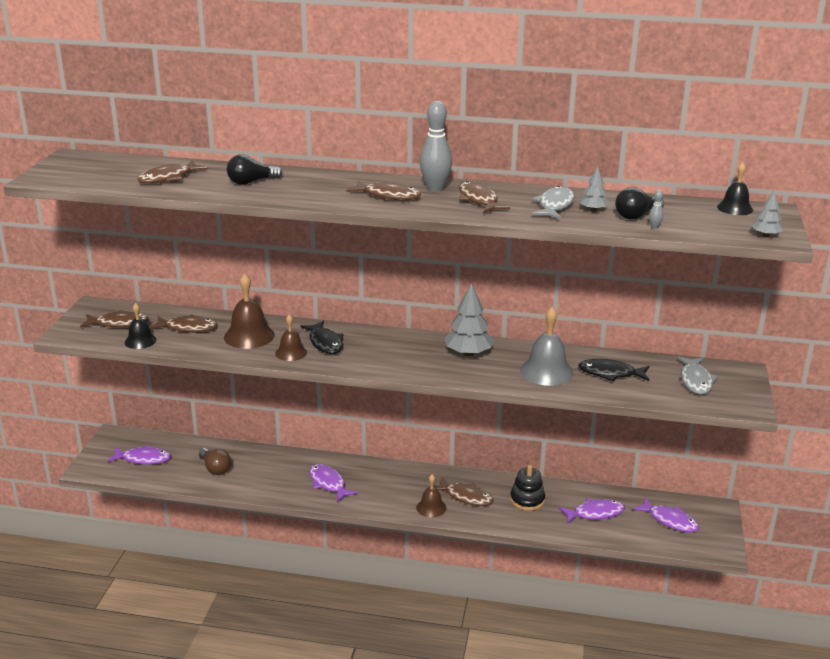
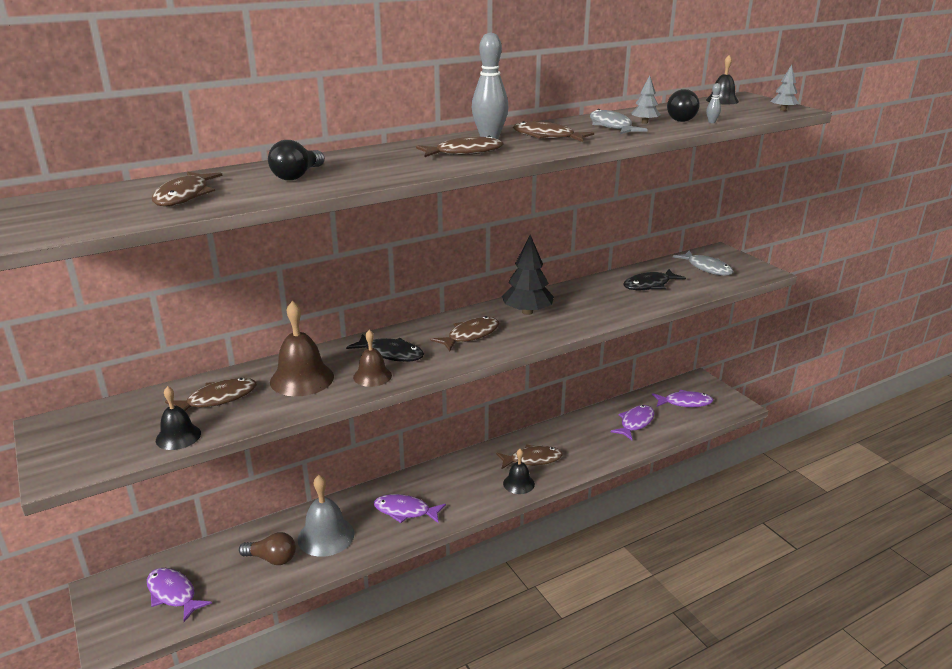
camera: 40 degrees left, 0 degrees up
brown fish [80,310,149,328] -> brown fish moved to [430,316,499,351]
purple fish [107,445,171,465] -> purple fish turned 105 degrees counterclockwise [147,568,212,622]
brown bell [416,474,446,518] -> black bell [503,449,535,494]
grey tree [444,283,494,356] -> black tree [502,235,554,315]
black stacking toy [510,465,545,511] -> none
grey bell [520,307,574,386] -> grey bell moved to [298,475,355,557]

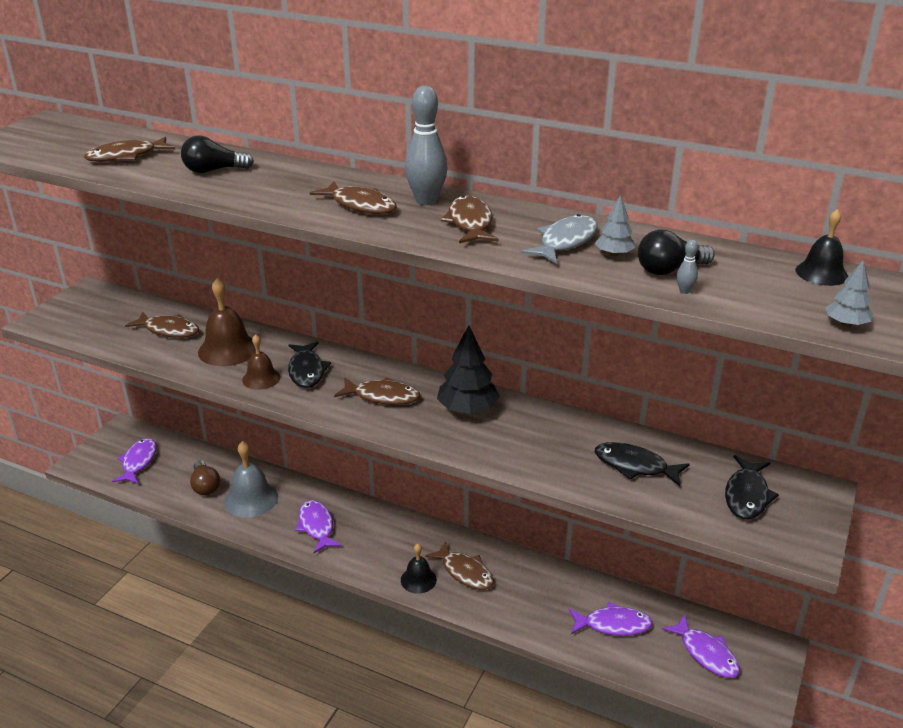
camera: 55 degrees right, 5 degrees up
black bell [156,386,201,450] -> none
grey fish [673,251,733,276] -> black fish [725,455,779,519]

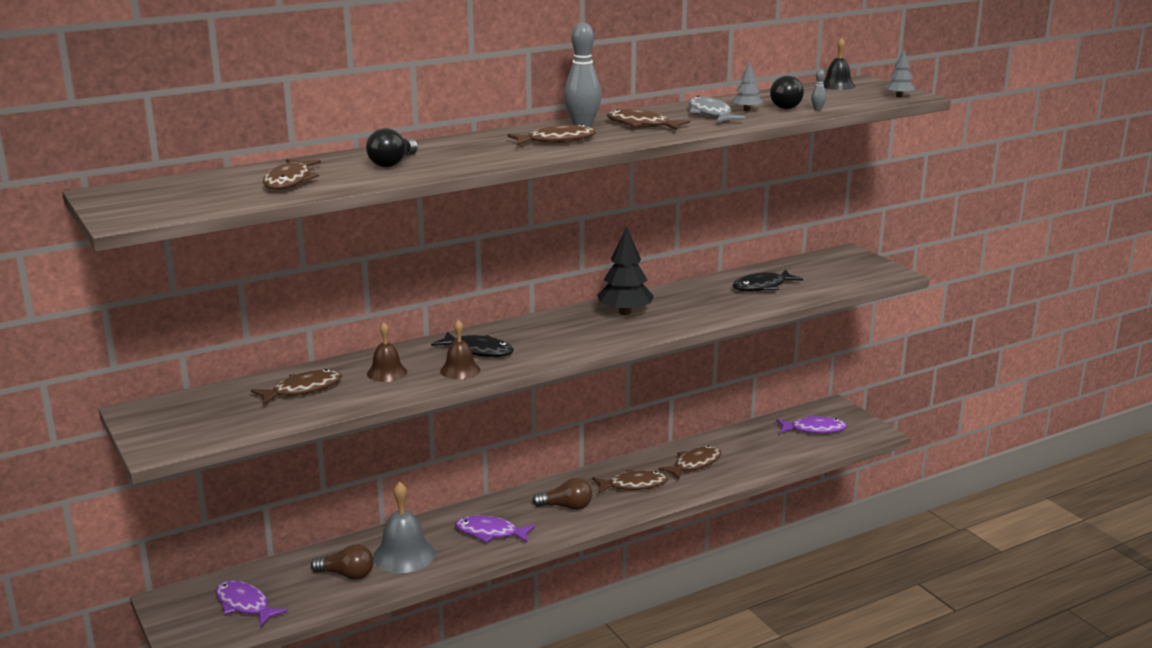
camera: 55 degrees left, 10 degrees down
brown bell [198,278,256,366] -> brown bell [367,322,407,382], size x0.61
brown fish [334,377,420,405] -> brown fish moved to [659,446,721,480]
black bell [401,544,437,593] -> none
purple fish [569,602,653,636] -> none
black fish [725,455,779,519] -> none
none -> brown light bulb [532,478,592,510]

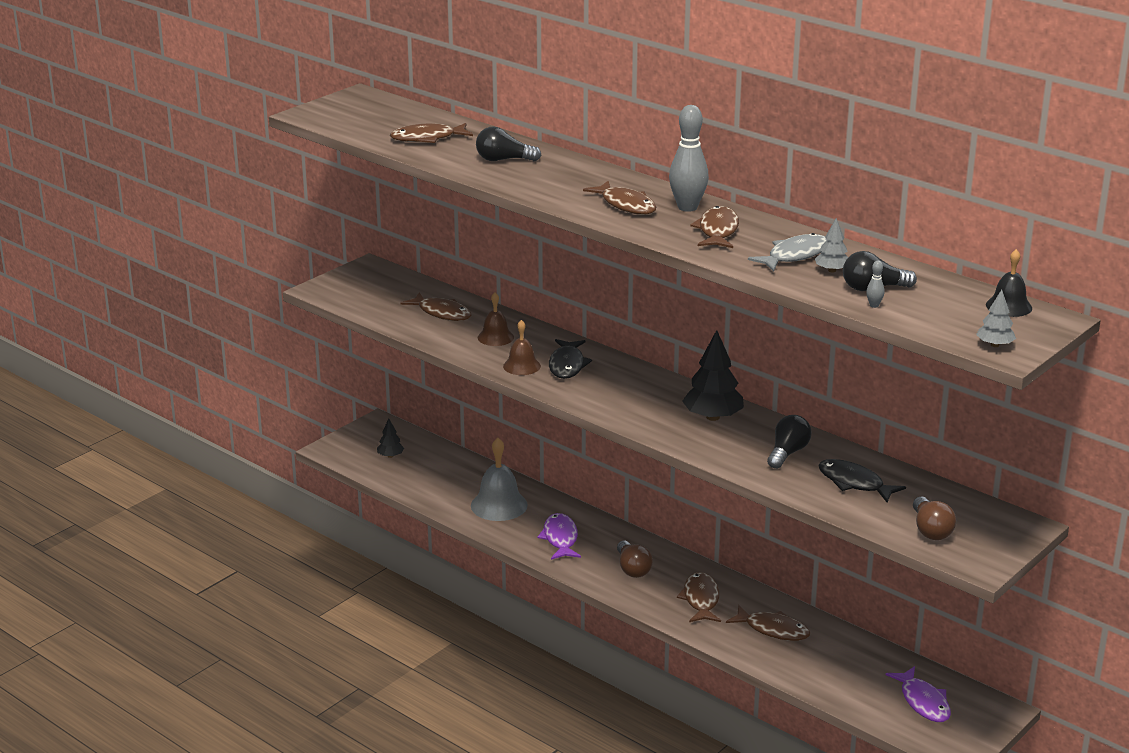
camera: 70 degrees right, 5 degrees up
purple fish [216,580,288,627] -> black tree [377,419,404,458]
brown light bulb [311,545,373,580] -> brown light bulb moved to [913,496,956,540]
brown fish [592,470,668,493] -> brown fish turned 150 degrees counterclockwise [677,572,721,622]
none -> black light bulb [767,415,812,469]

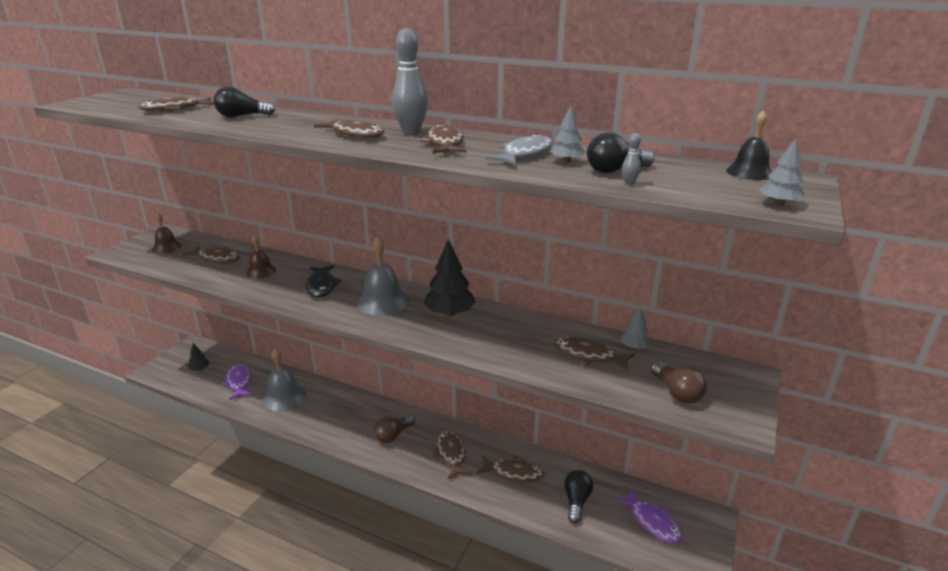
camera: 15 degrees left, 0 degrees up
brown bell [503,320,541,375] -> brown bell moved to [152,213,182,253]
purple fish [537,513,581,560] -> purple fish moved to [221,364,252,400]
brown light bulb [617,541,653,578] -> brown light bulb turned 75 degrees clockwise [374,415,415,443]
black light bulb [767,415,812,469] -> black light bulb moved to [564,470,593,523]
black fish [818,459,906,503] -> brown fish [554,337,635,371]
none -> grey bell [357,236,409,316]
none -> grey tree [621,307,651,349]

